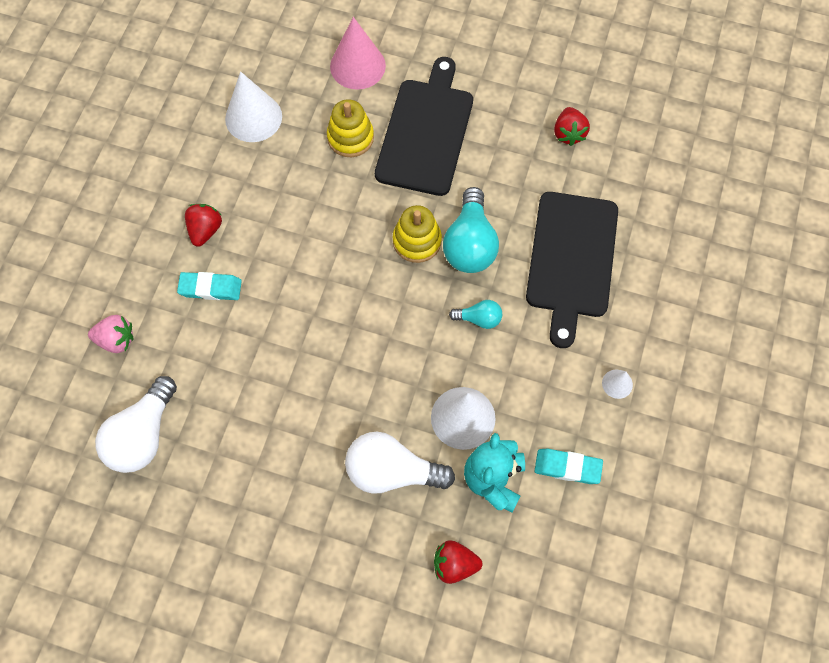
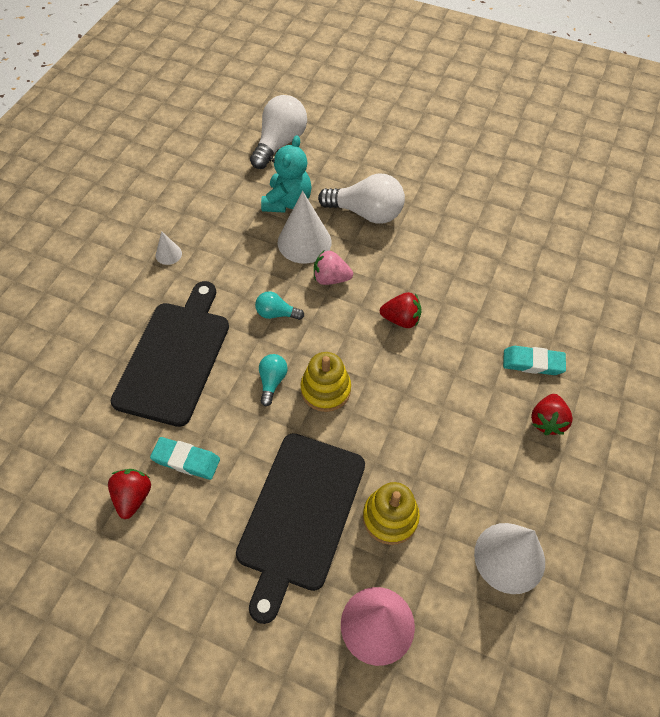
camera: 175 degrees left, 10 degrees down
pink strawberry [88,315,133,353] -> pink strawberry moved to [314,251,353,285]
white light bulb [95,376,177,473] -> white light bulb moved to [250,95,307,169]
red strawberry [434,540,482,584] -> red strawberry moved to [380,292,422,328]
turquoise light bulb [443,187,499,273] -> turquoise light bulb [259,354,288,406], size x0.51
turquoise eraser [535,448,603,484] -> turquoise eraser moved to [150,437,220,480]

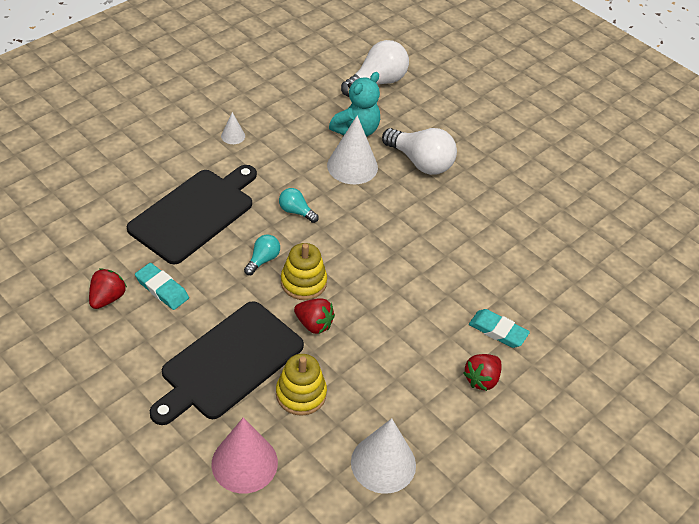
camera: 20 degrees right, 10 degrees down
pink strawberry [314,251,353,285] -> none
red strawberry [380,292,422,328] -> red strawberry moved to [294,298,335,334]

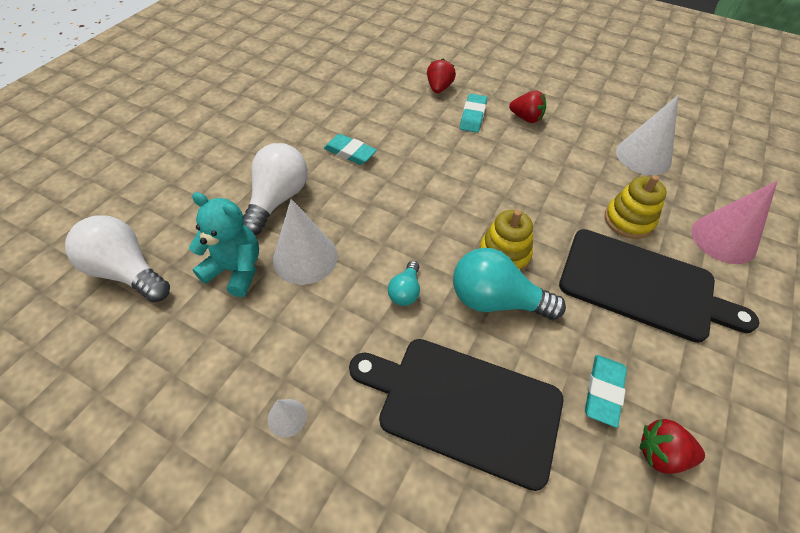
camera: 105 degrees left, 5 degrees up
turquoise light bulb [244,235,280,275] -> turquoise light bulb [453,248,566,320], size x1.94
red strawberry [294,298,335,334] -> red strawberry moved to [427,59,456,93]
none -> turquoise eraser [324,134,377,165]

